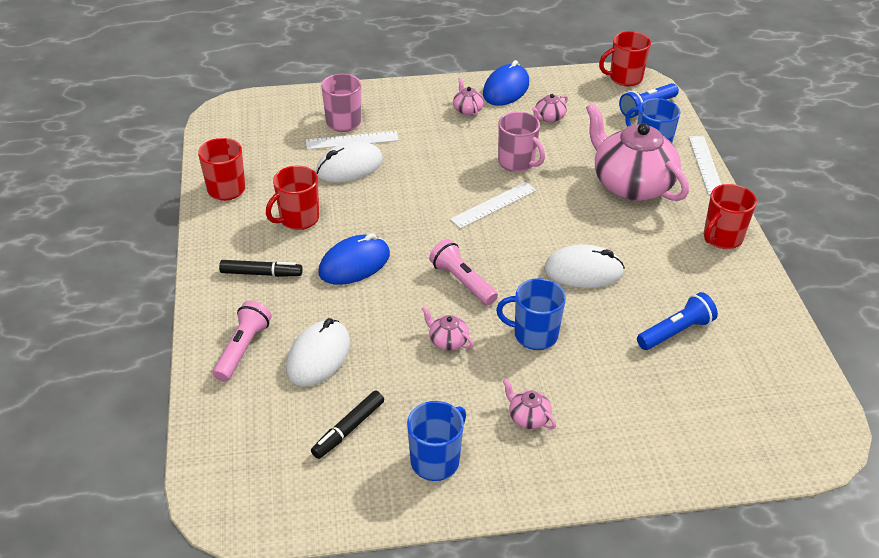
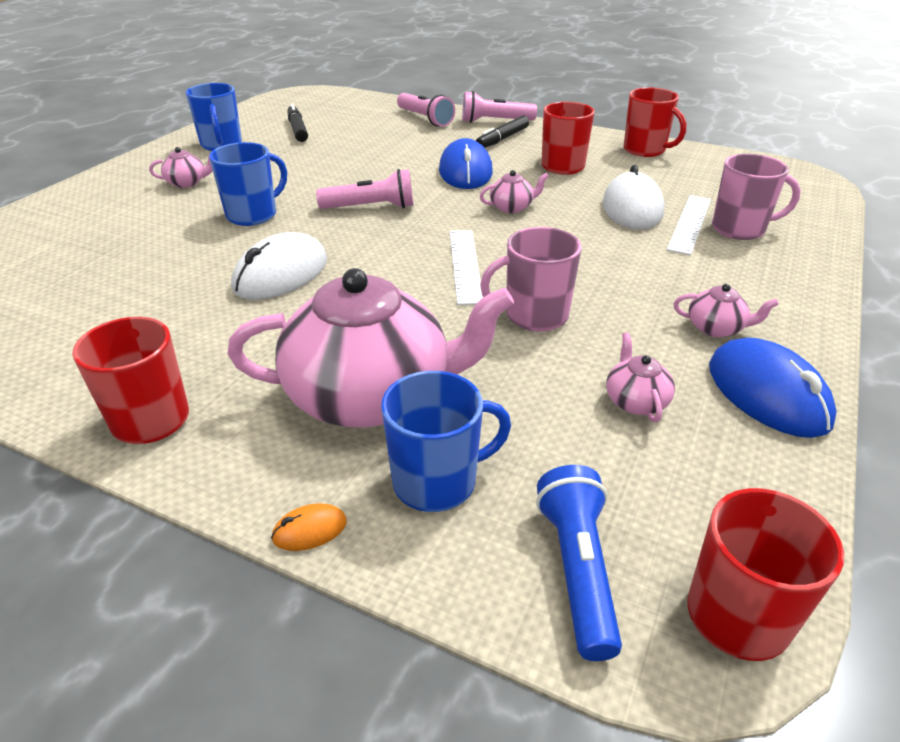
camera: 125 degrees right, 5 degrees down
white mouse [286,318,350,387] -> none
pink teapot [422,306,474,351] -> pink teapot moved to [480,170,549,213]
blue flashlight [637,292,718,350] -> none
white ruler [689,136,722,195] -> orange mouse [271,503,347,551]
none -> pink flashlight [462,91,537,123]

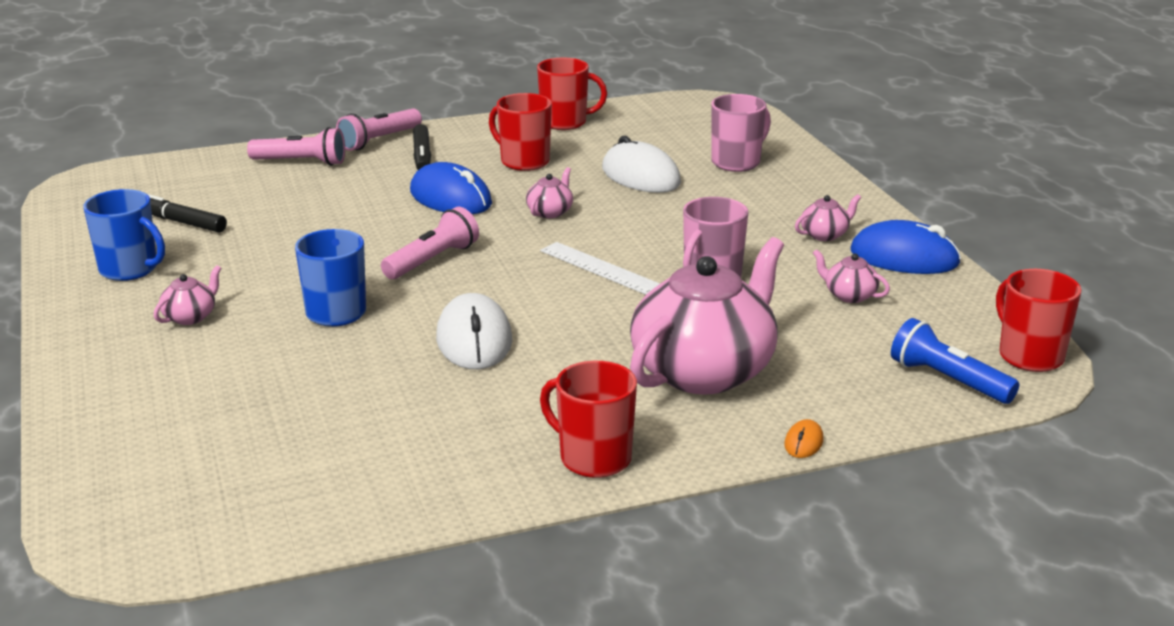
camera: 45 degrees left, 10 degrees down
blue mug [381,371,511,512] -> none
white ruler [667,195,711,255] -> none

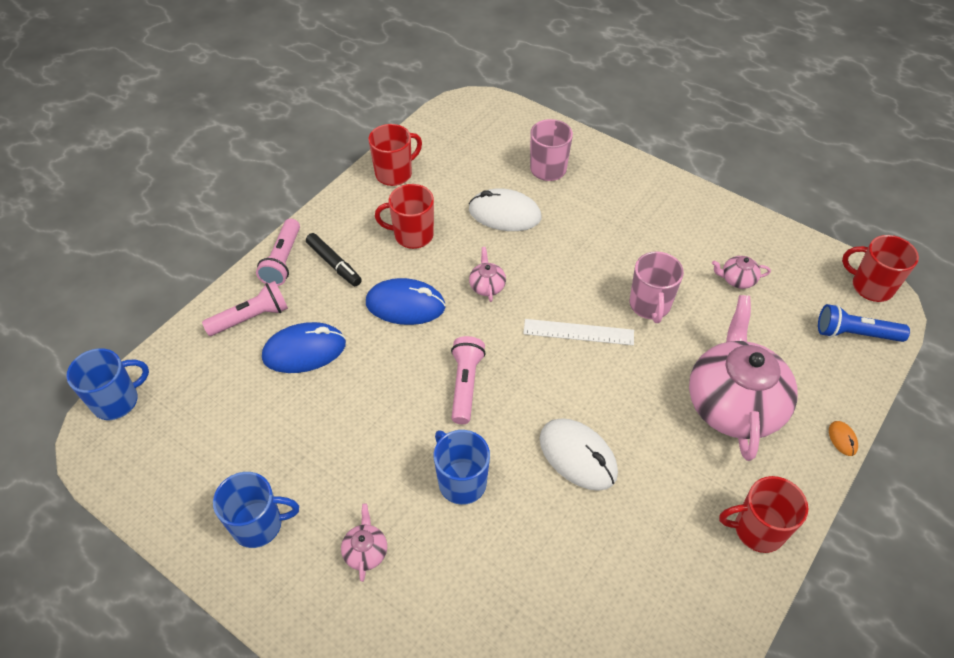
camera: 35 degrees left, 25 degrees up
black marker [148,194,227,233] -> none
pink teapot [795,194,861,241] -> none
blue mouse [851,220,961,274] -> blue mouse moved to [262,322,346,373]
none -> blue mug [66,348,149,420]

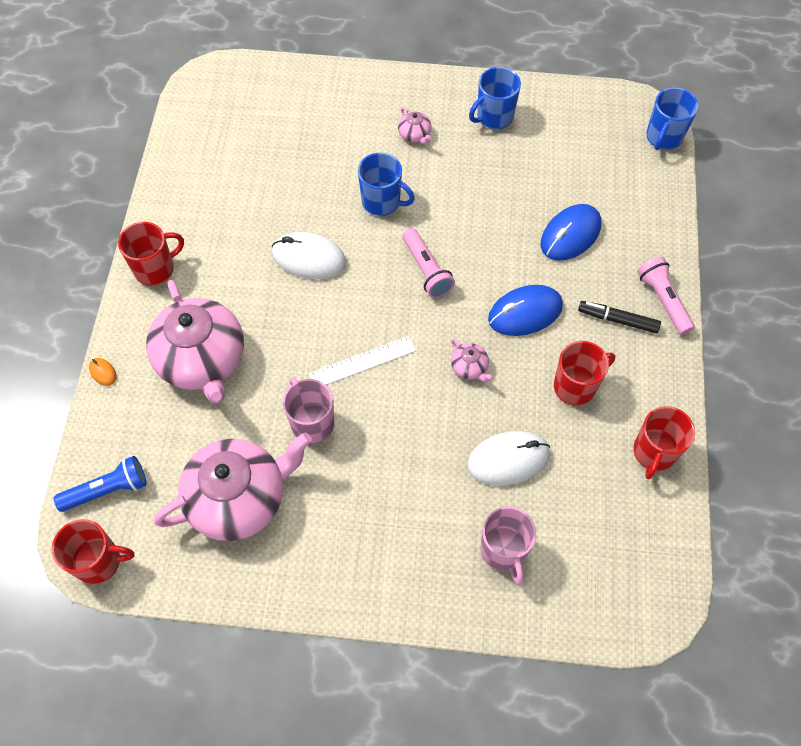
camera: 150 degrees right, 10 degrees up
pink flashlight [202,281,288,336] -> none
pink teapot [712,256,771,289] -> pink teapot [154,432,312,541], size x2.50

